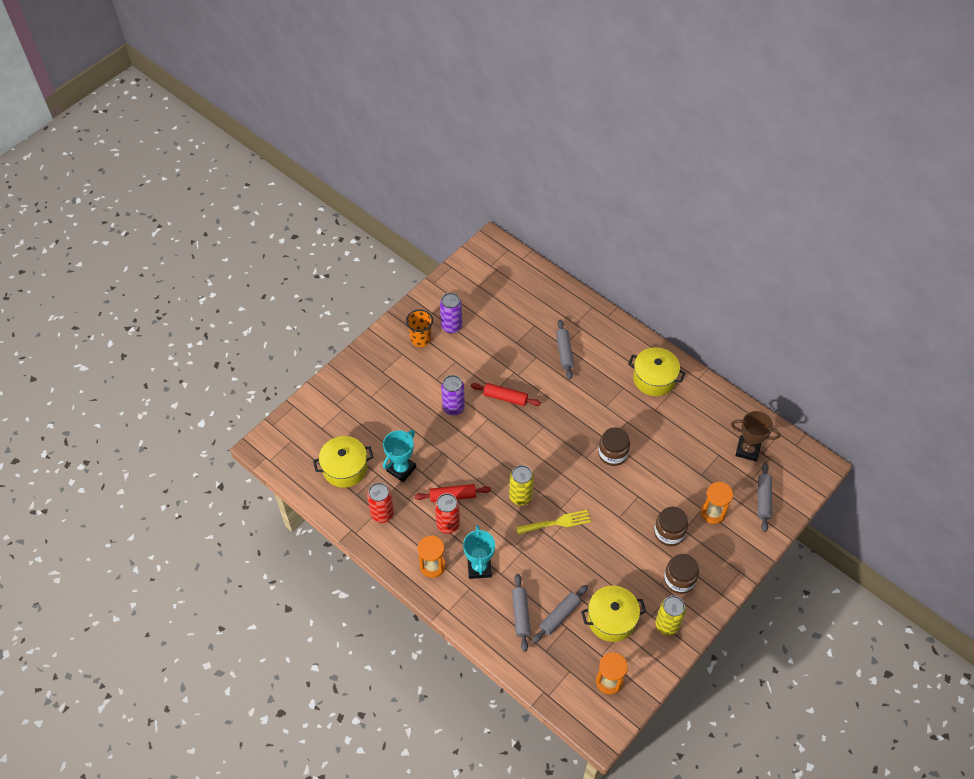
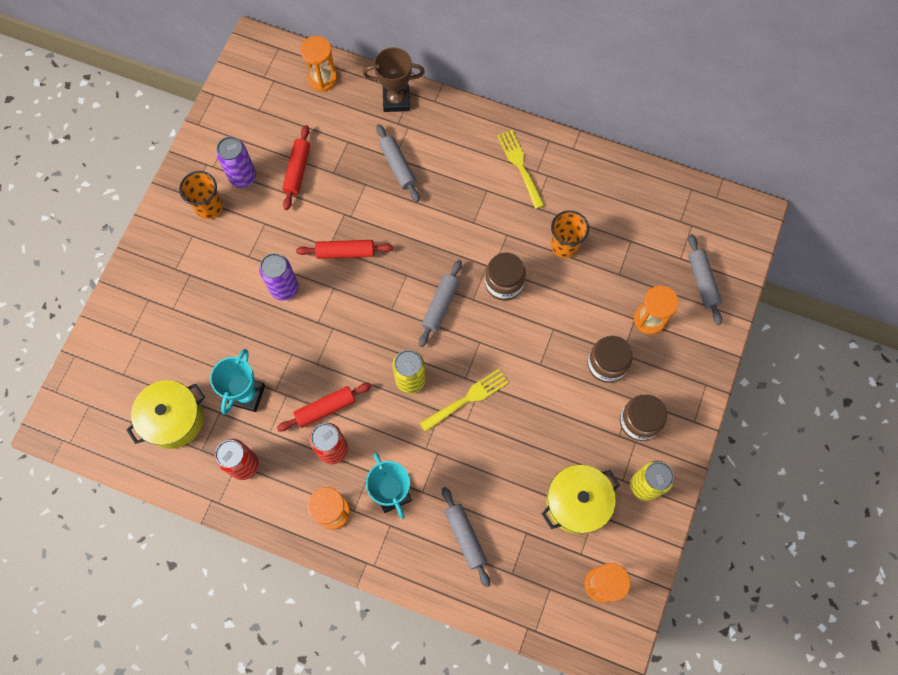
camera: 20 degrees left, 15 degrees up
grey rolling pin [532,585,588,643] -> grey rolling pin moved to [419,260,462,347]
yellow pot [628,347,685,396] -> yellow fork [497,130,545,209]
brown trophy [731,411,780,461] -> brown trophy moved to [363,47,425,112]
none -> red rolling pin [282,125,310,210]
none -> orange hourglass [300,36,337,92]
none -> orange cup [551,210,589,258]

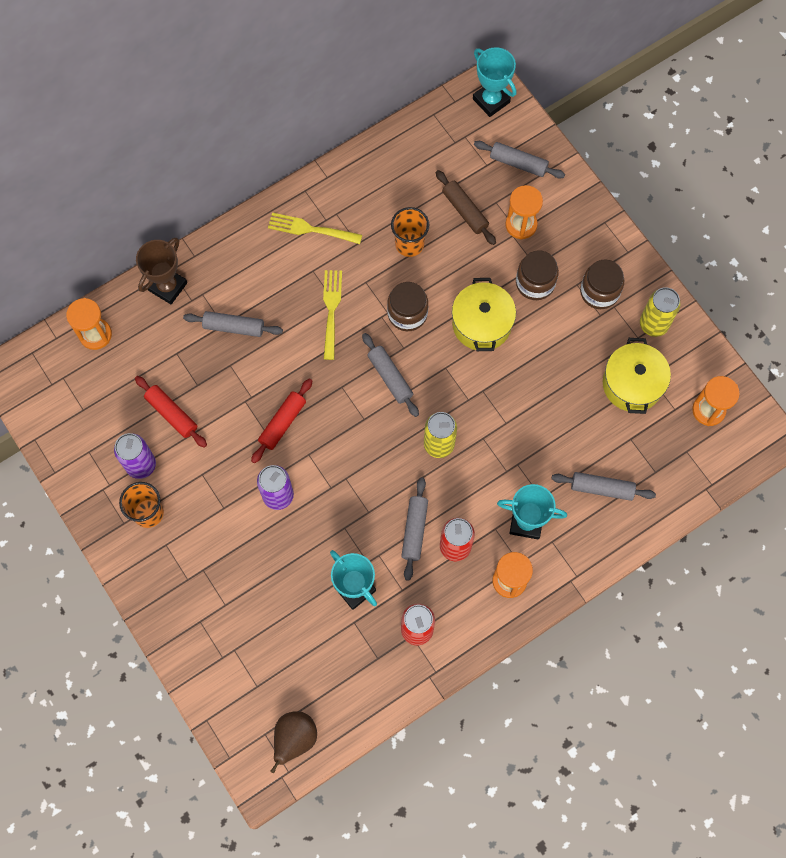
camera: 55 degrees left, 0 degrees up
yellow pot [127,380,205,449] -> yellow pot moved to [452,278,516,351]
red rolling pin [277,383,372,431] -> grey rolling pin [401,477,428,581]
yellow fork [420,369,508,432] -> yellow fork moved to [323,270,342,360]
none -> brown pear [271,711,317,773]
none -> brown rolling pin [436,170,496,245]
none -> turquoise trophy [473,47,516,117]

